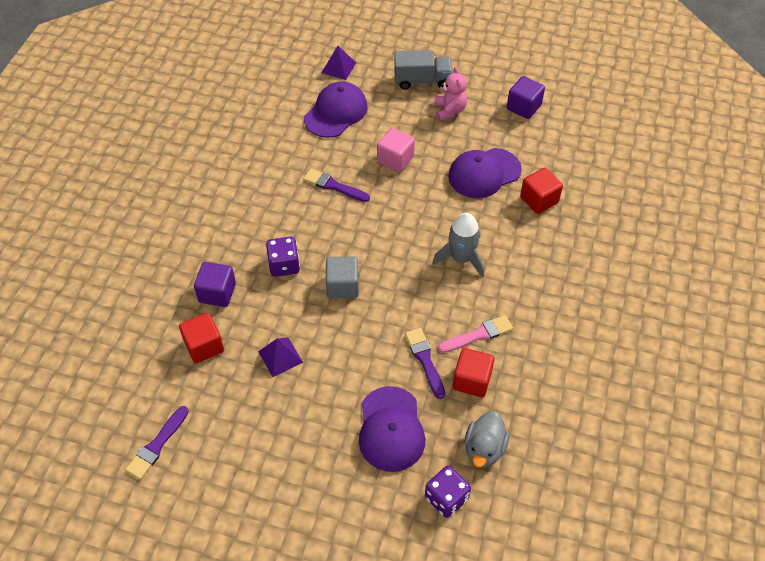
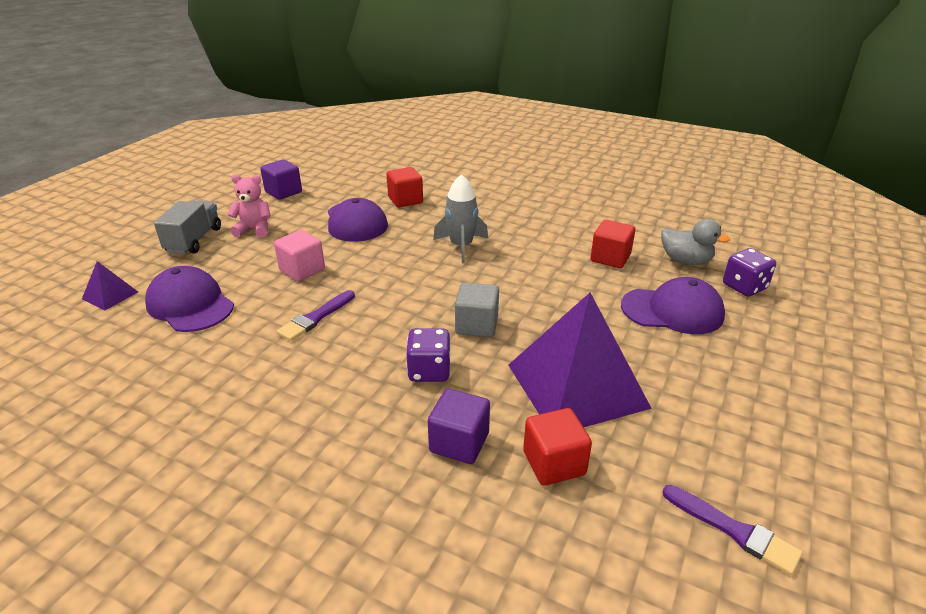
camera: 80 degrees left, 20 degrees down
purple pyramid [258,337,303,377] -> purple pyramid [508,292,652,427], size x2.33
purple brush [405,328,445,399] -> none
pink brush [438,315,513,353] -> none

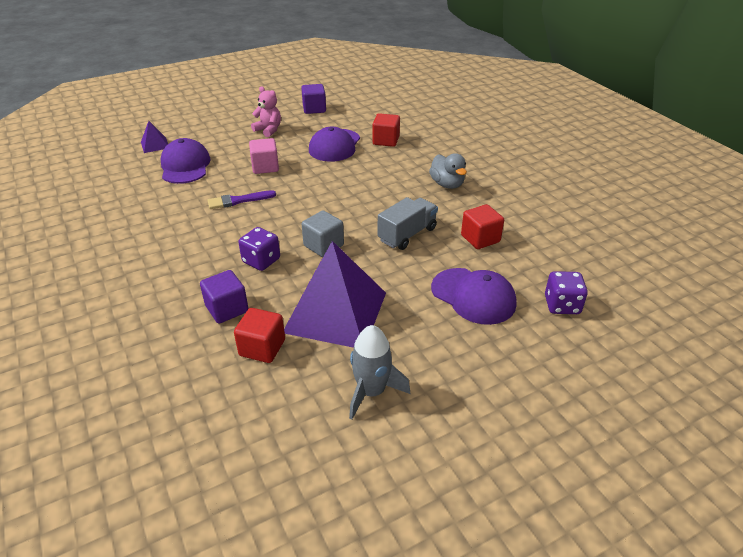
camera: 35 degrees right, 5 degrees up
grey truck [154,200,221,254] -> grey truck moved to [378,197,438,250]
grey rocket [433,174,488,264] -> grey rocket moved to [349,325,410,419]
grey duck [661,219,730,265] -> grey duck moved to [429,153,467,189]
purple brush [663,485,803,575] -> none

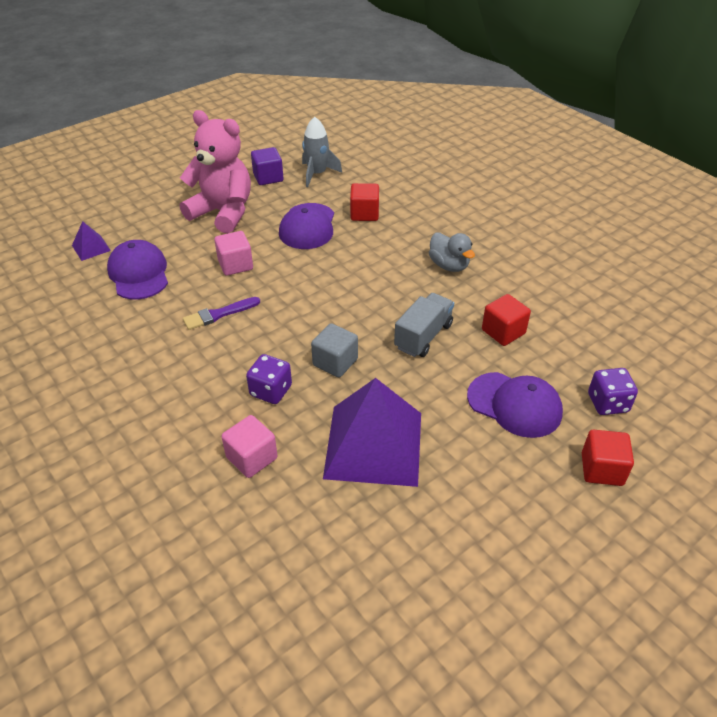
camera: 10 degrees left, 5 degrees up
purple cube [200,270,249,324] -> pink cube [222,415,277,478]
red cube [234,308,285,363] -> red cube moved to [582,429,634,486]
pink teddy bear [251,86,281,137] -> pink teddy bear [180,110,251,233], size x2.00
grey rocket [349,325,410,419] -> grey rocket moved to [302,117,342,187]

